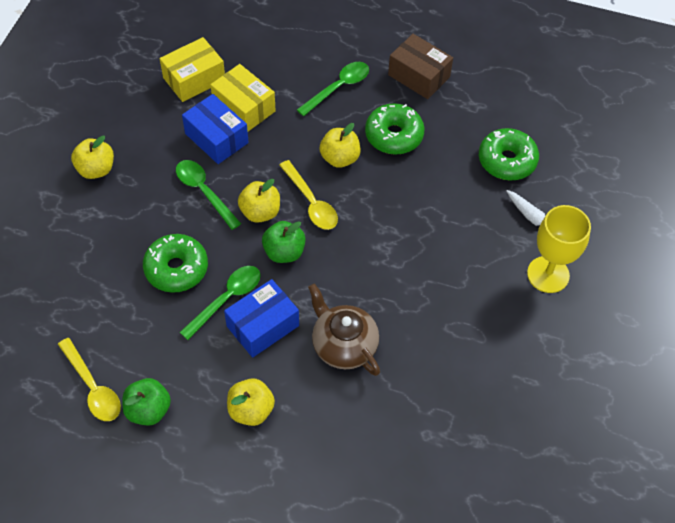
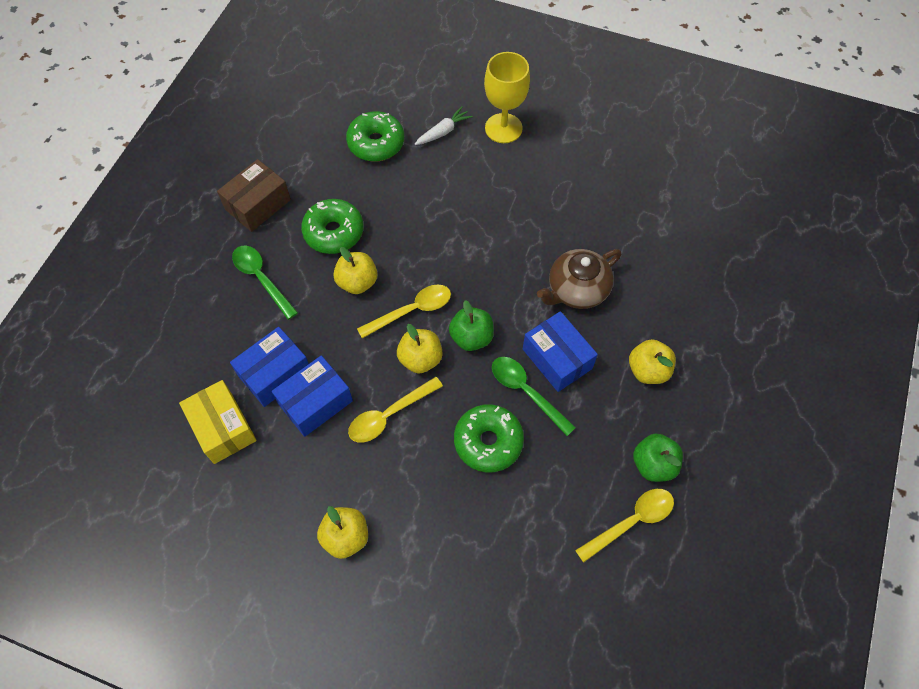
camera: 85 degrees left, 5 degrees up
green spoon [176,160,241,230] -> yellow spoon [348,377,443,442]
yellow box [210,64,276,131] -> blue box [230,327,309,407]

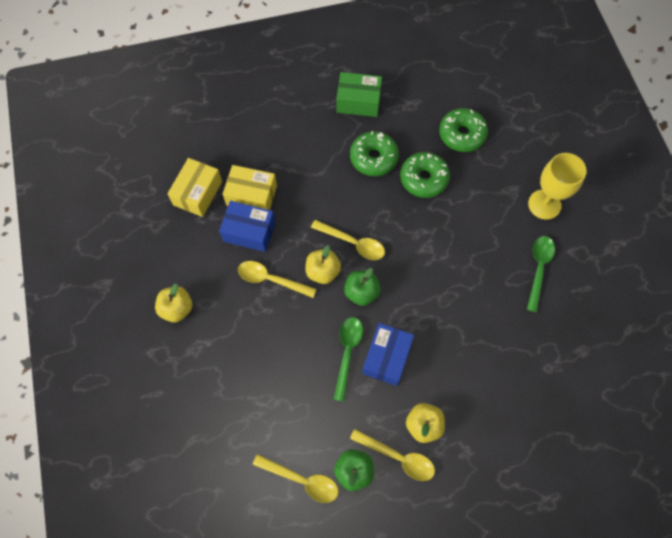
camera: 55 degrees right, 5 degrees up
brown box [217,159,291,232] -> green box [337,72,382,117]
blue box [230,327,309,407] -> yellow box [223,165,277,210]
green spoon [232,246,298,320] -> green spoon moved to [527,236,555,312]
yellow apple [333,247,377,294] -> none
white carrot [415,106,473,145] -> none
green donut [454,404,524,473] -> green donut moved to [400,152,450,198]
brown teapot [537,249,621,309] -> none
none -> yellow spoon [350,429,435,481]

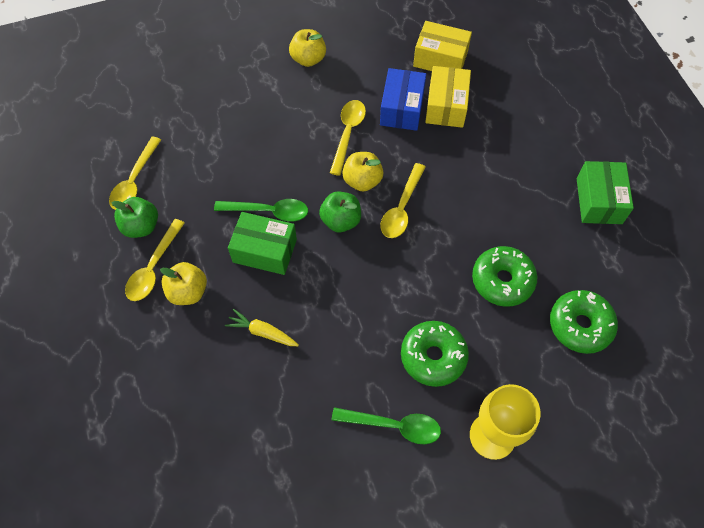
camera: 85 degrees right, 5 degrees down
green donut [350,131,399,176] -> green donut moved to [401,321,469,387]
blue box [362,323,414,386] -> green box [228,212,297,275]
none -> yellow carrot [225,309,299,346]

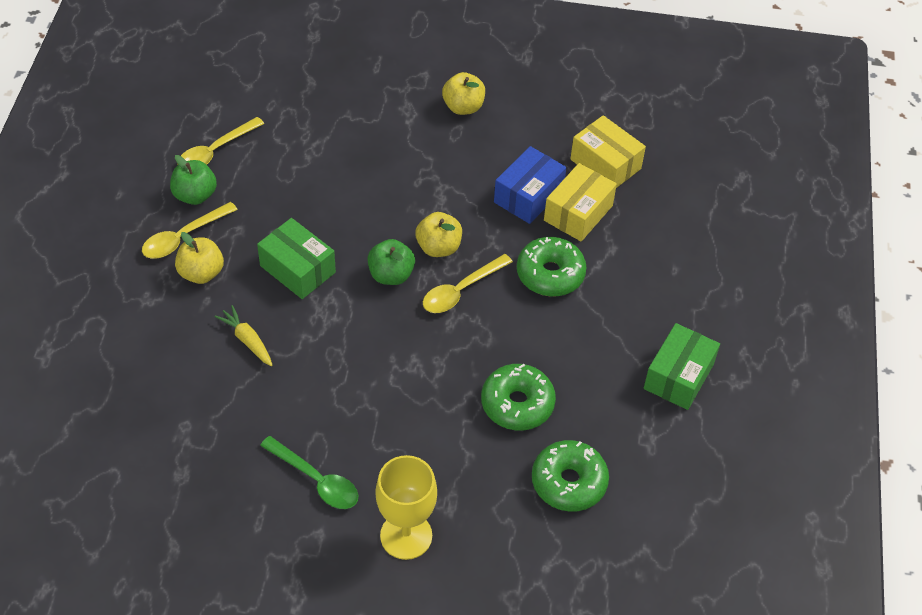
camera: 25 degrees right, 10 degrees down
green spoon [214,199,308,222] -> none
yellow spoon [330,100,366,176] -> none
green donut [401,321,469,387] -> green donut moved to [517,237,587,297]

